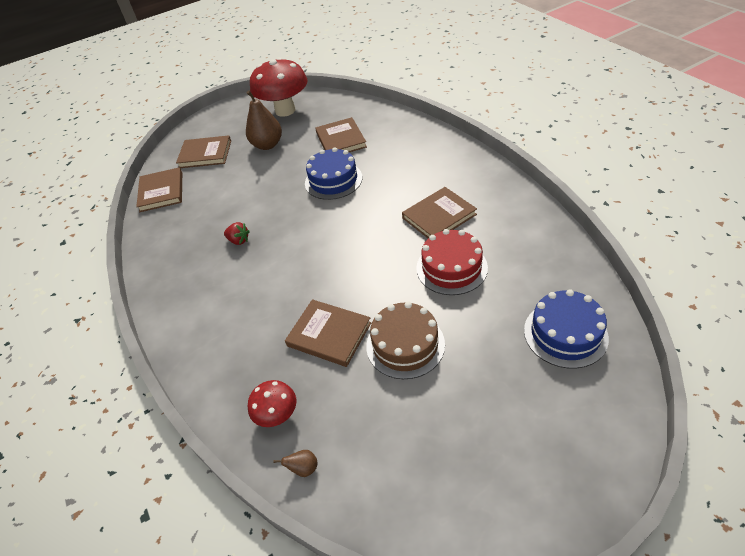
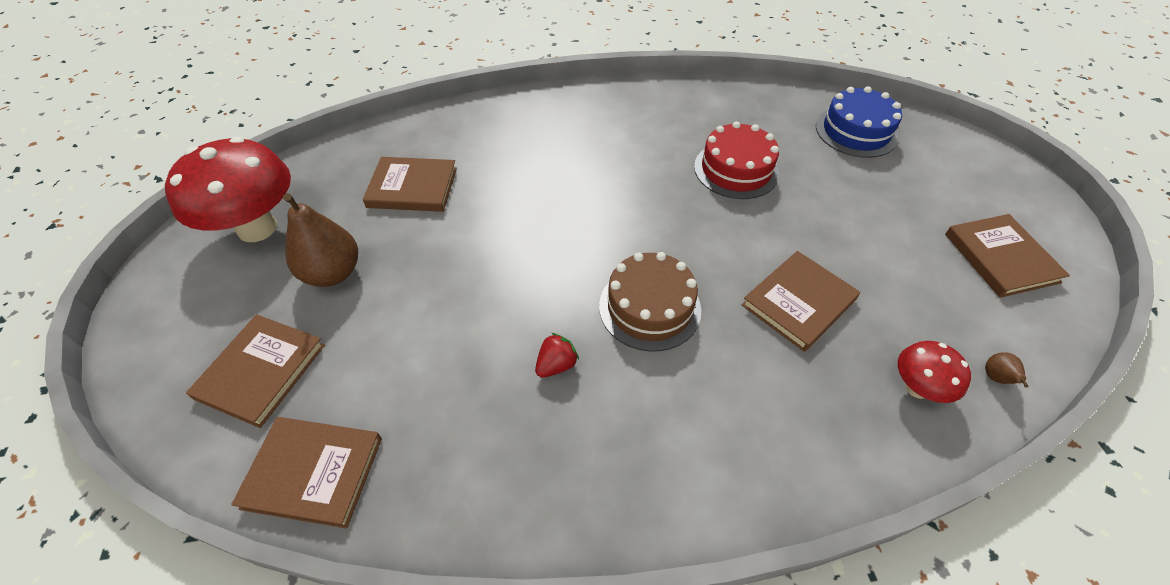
camera: 75 degrees left, 5 degrees up
blue cake [305,147,362,200] -> none
brown cake [366,302,445,379] -> brown cake moved to [599,252,701,351]
brown book [402,187,477,238] -> brown book moved to [945,214,1070,298]

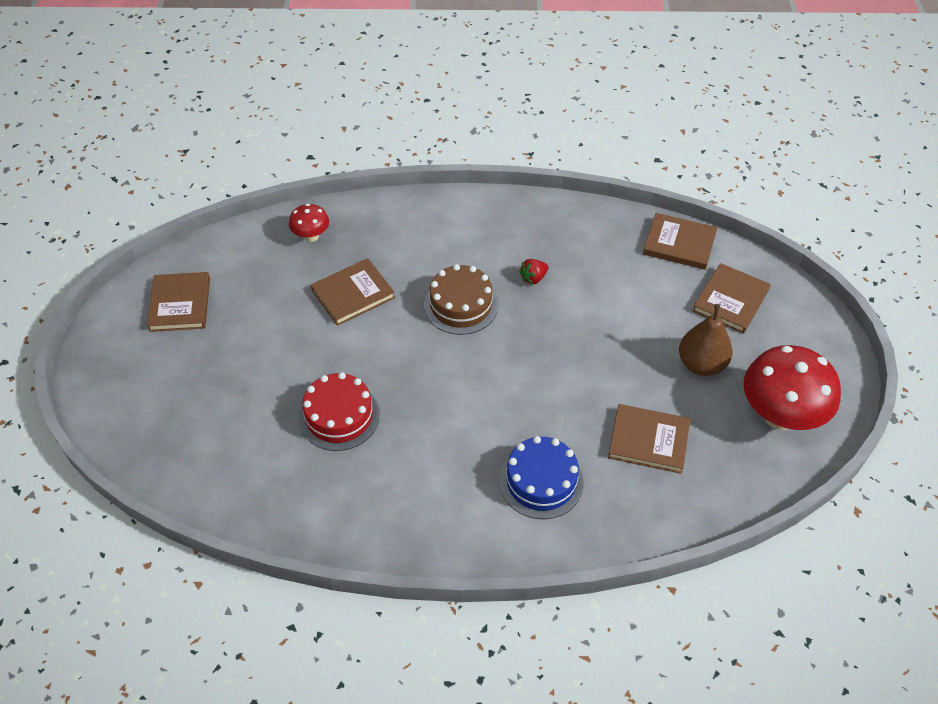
camera: 170 degrees left, 0 degrees up
blue cake [816,86,902,158] -> blue cake moved to [499,436,584,519]
brown pear [985,352,1029,388] -> none

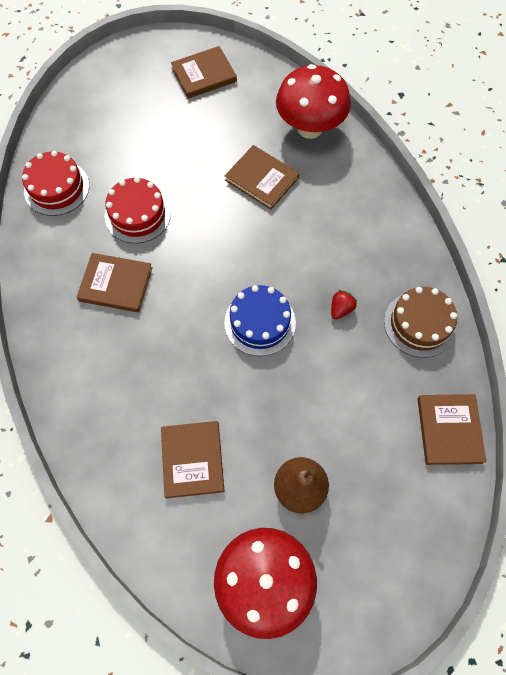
camera: 70 degrees right, 15 degrees up
red mushroom [289,204,329,242] -> red mushroom [276,64,351,139], size x2.02
brown cake [424,264,498,335] -> brown cake moved to [384,287,457,358]
blue cake [499,436,584,519] -> blue cake moved to [224,285,296,356]
red strawberry [519,259,548,285] -> red strawberry turned 90 degrees clockwise [331,290,357,319]
brown book [693,263,771,334] -> brown book moved to [76,253,152,312]
none -> red cake [22,151,89,216]

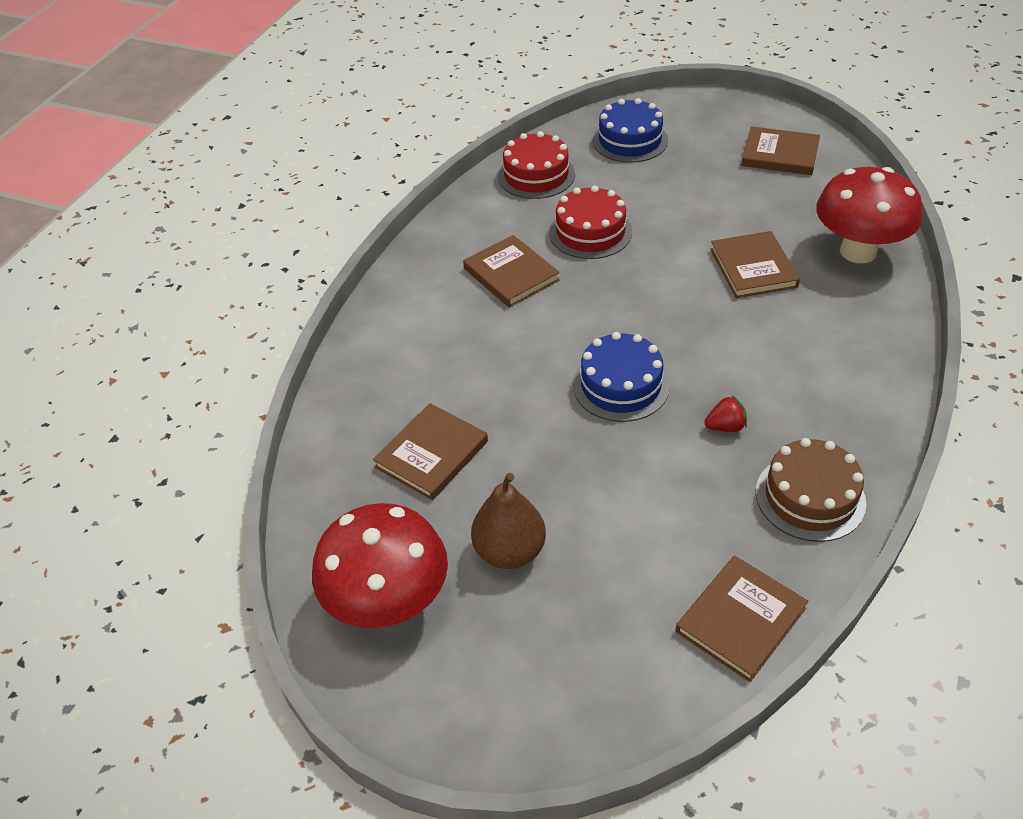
camera: 45 degrees right, 20 degrees down
none -> blue cake [593,98,668,163]

